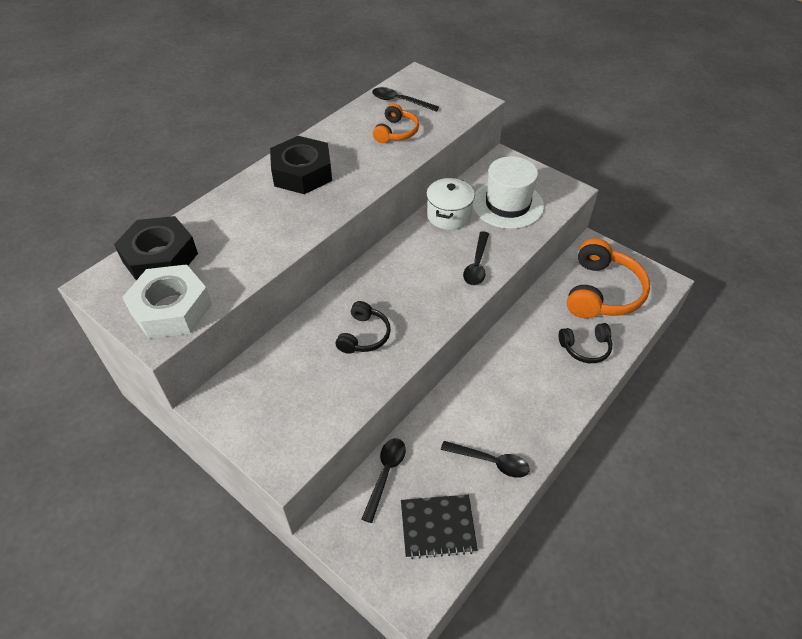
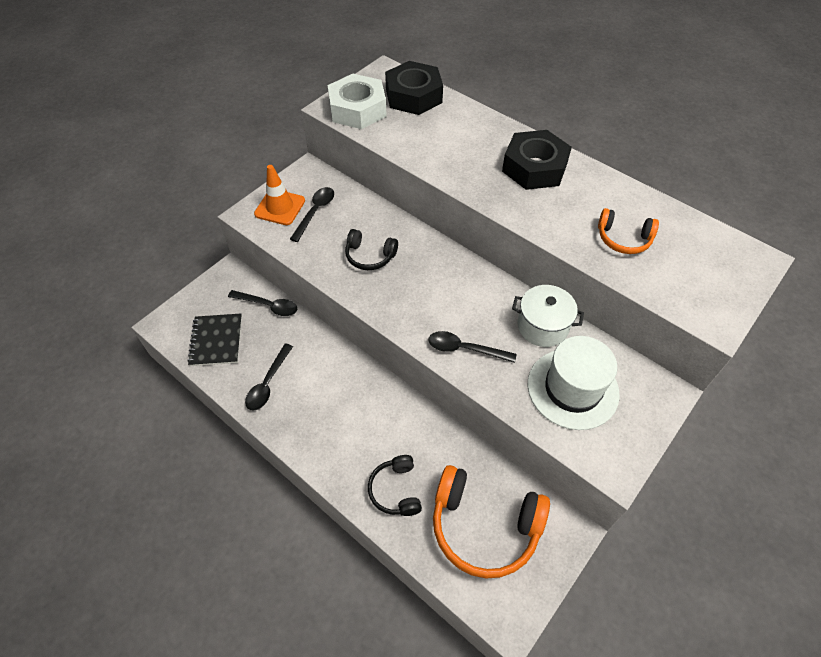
camera: 90 degrees right, 5 degrees up
black spoon [372,87,439,112] -> black spoon moved to [290,187,334,242]
none -> orange traffic cone [254,165,305,225]

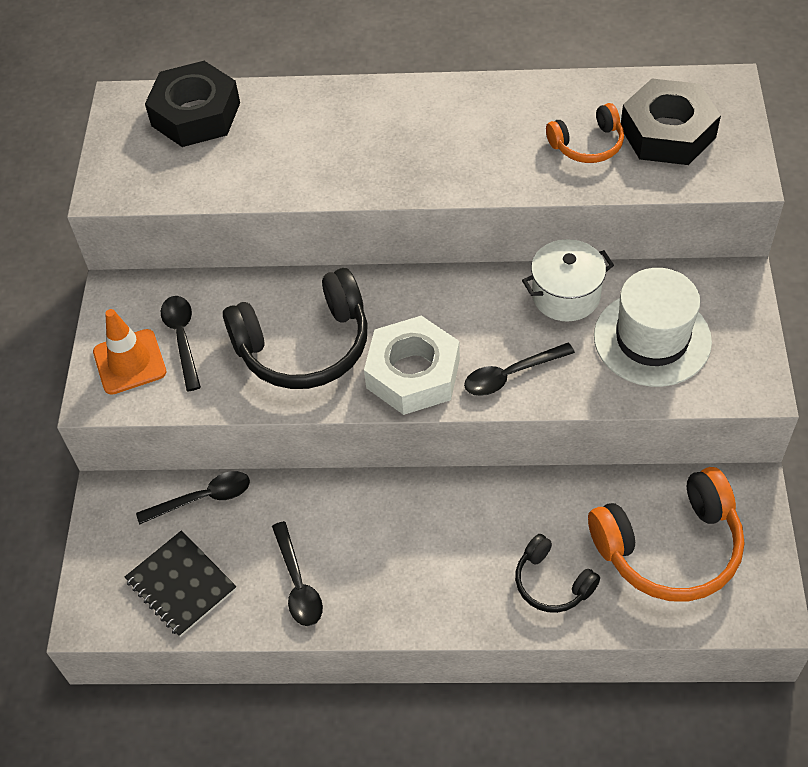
camera: 35 degrees left, 0 degrees up
white nut [328,74,387,129] -> white nut moved to [364,316,460,415]
black headphones [345,229,398,270] -> black headphones [223,268,368,389], size x1.85
black nut [502,130,572,190] -> black nut moved to [621,79,721,165]

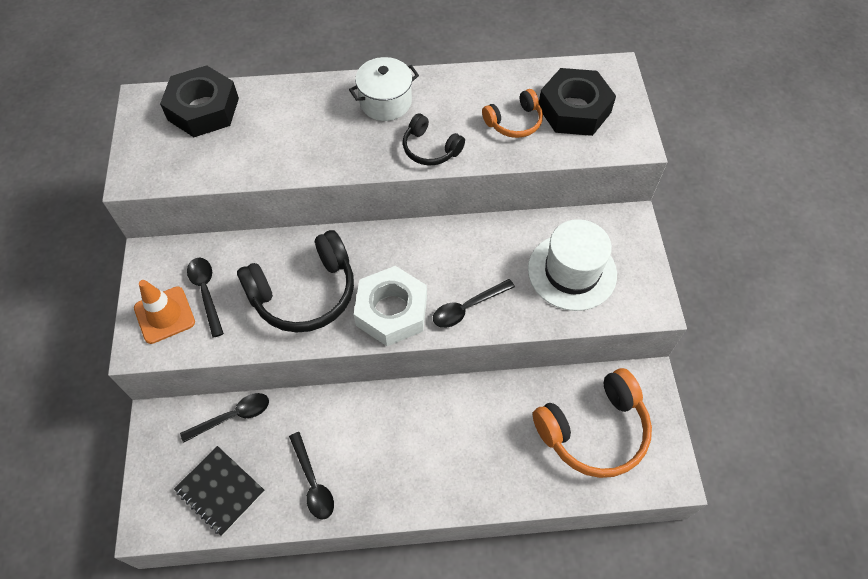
camera: 10 degrees left, 5 degrees up
black headphones [515,534,600,613] -> black headphones moved to [403,113,465,165]
white pot [522,239,614,322] -> white pot moved to [349,57,419,121]

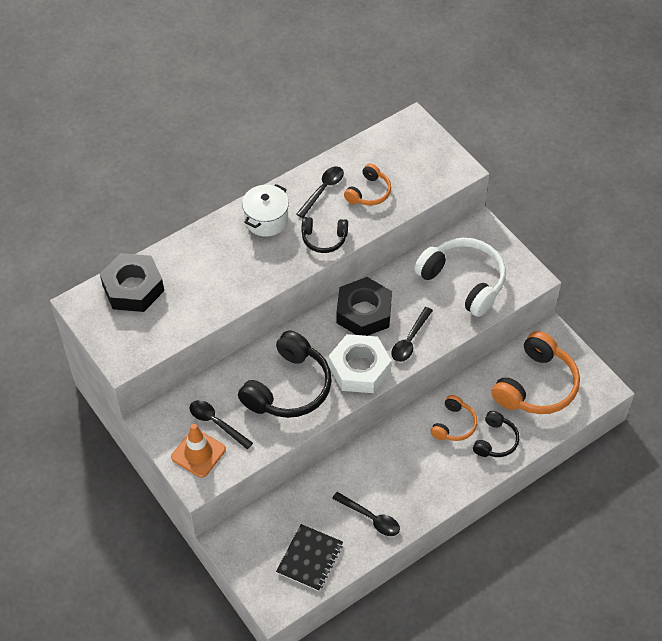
camera: 30 degrees left, 5 degrees down
black notebook [174,446,265,536] -> black notebook turned 75 degrees counterclockwise [276,524,343,591]
black spoon [180,393,269,443] -> black spoon moved to [296,167,344,218]
white hat [528,219,617,311] -> white headphones [414,238,506,317]
black nut [539,68,616,136] -> black nut moved to [337,277,392,336]
none -> orange headphones [431,395,477,441]
none -> black headphones [473,411,519,457]

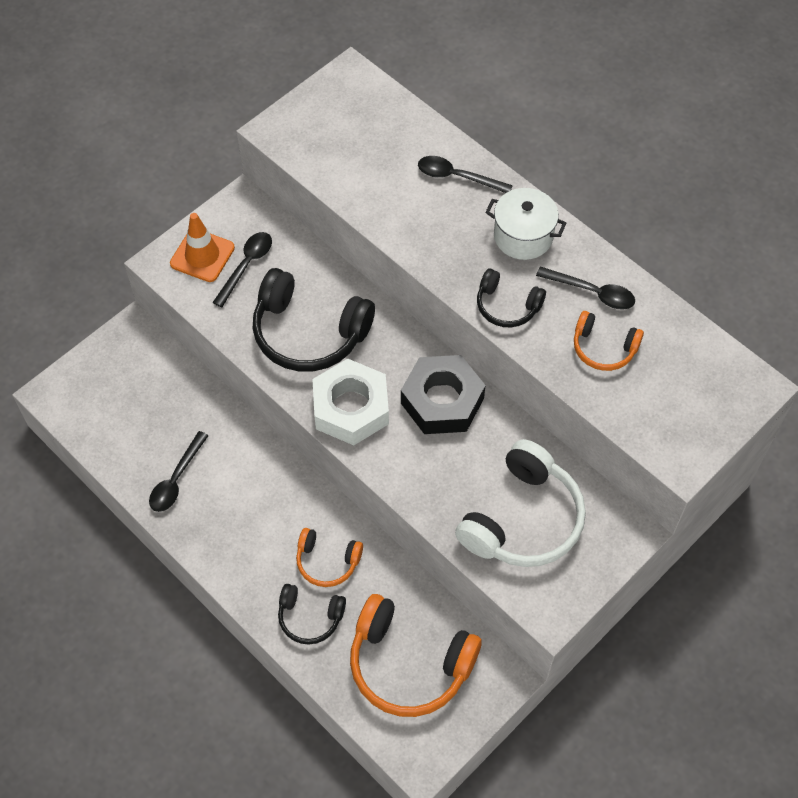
camera: 80 degrees right, 5 degrees up
black nut [100,253,164,312] -> none
black notebook [276,524,343,591] -> none
black headphones [301,217,348,253] -> black headphones turned 60 degrees counterclockwise [477,269,546,327]
black spoon [391,307,433,362] -> black spoon moved to [418,156,513,193]

